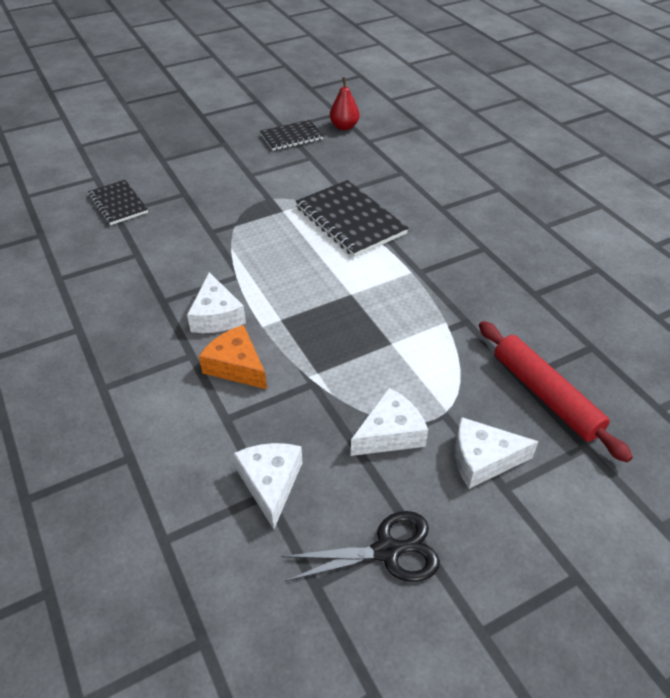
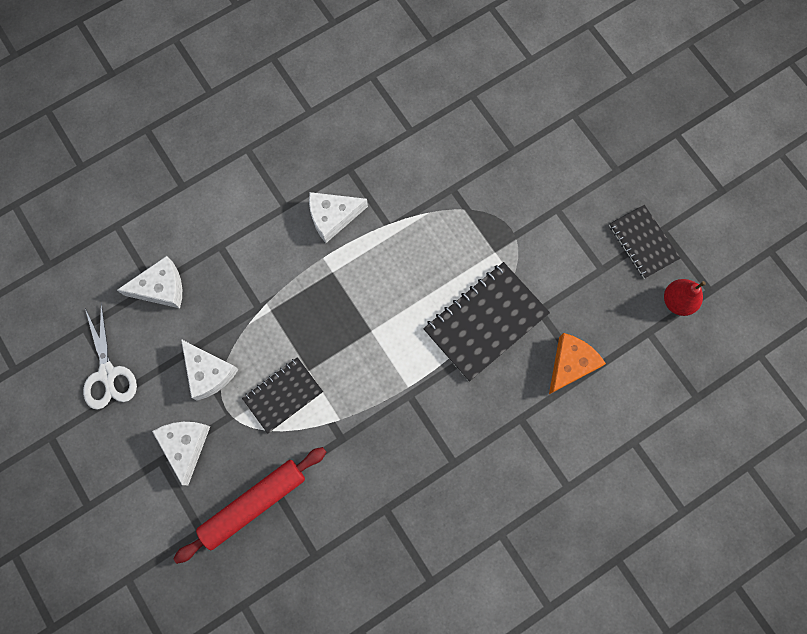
camera: 85 degrees right, 30 degrees up
black notebook [88,180,148,225] -> black notebook moved to [242,357,323,434]
orange cheese [199,325,267,389] -> orange cheese moved to [549,333,606,394]
black scissors [281,511,440,582] -> white scissors [83,303,137,410]

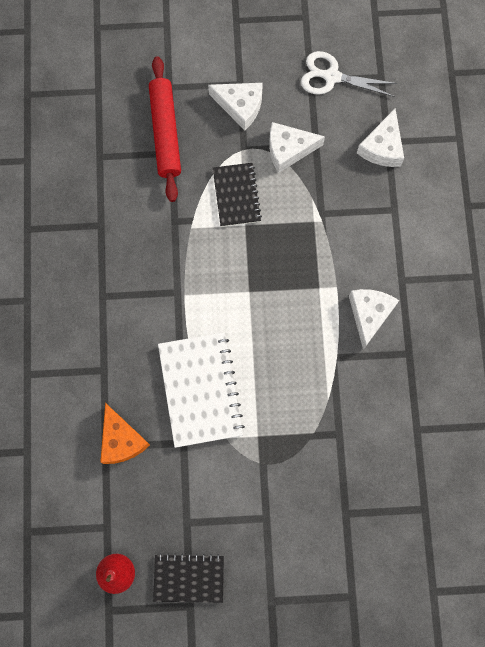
camera: 120 degrees right, 0 degrees up
black notebook [423,262,550,381] -> white notebook [158,332,245,448]

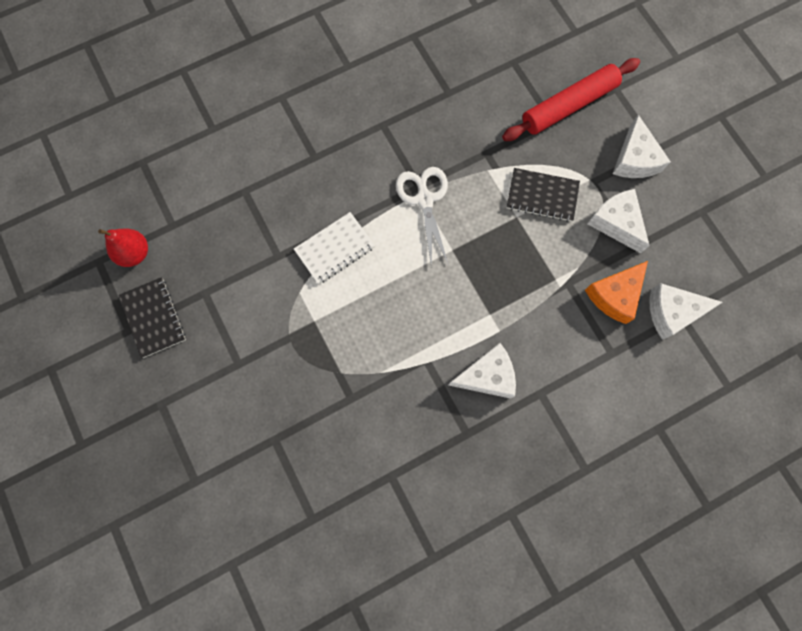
camera: 65 degrees right, 0 degrees up
orange cheese [100,403,150,464] -> orange cheese moved to [585,261,648,324]
white notebook [158,332,245,448] -> white notebook [294,212,375,284], size x0.62
black notebook [213,163,262,227] -> black notebook turned 45 degrees clockwise [507,168,580,222]
white scissors [301,51,398,97] -> white scissors moved to [396,167,449,268]

